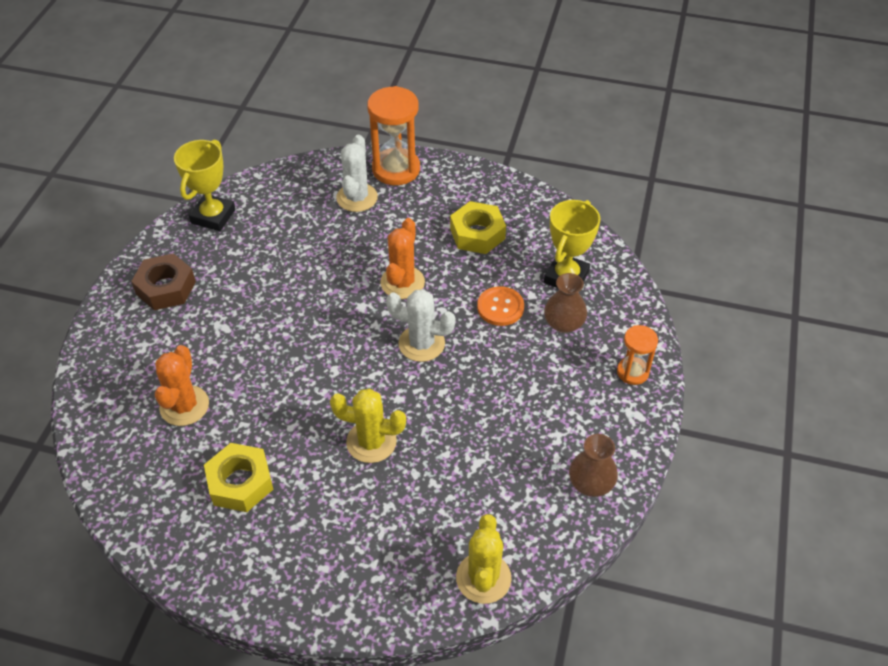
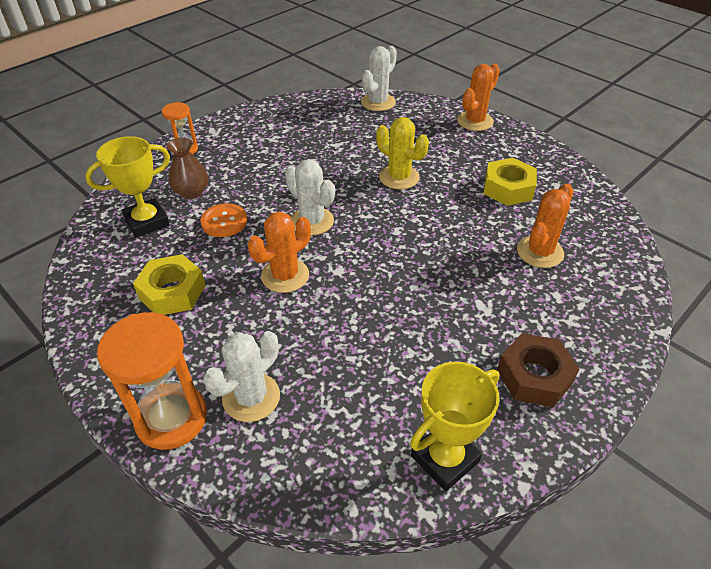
camera: 150 degrees left, 5 degrees down
yellow cactus [456,514,511,604] -> white cactus [361,46,397,111]
brown vase [569,434,618,497] -> none
none -> orange cactus [457,63,500,131]

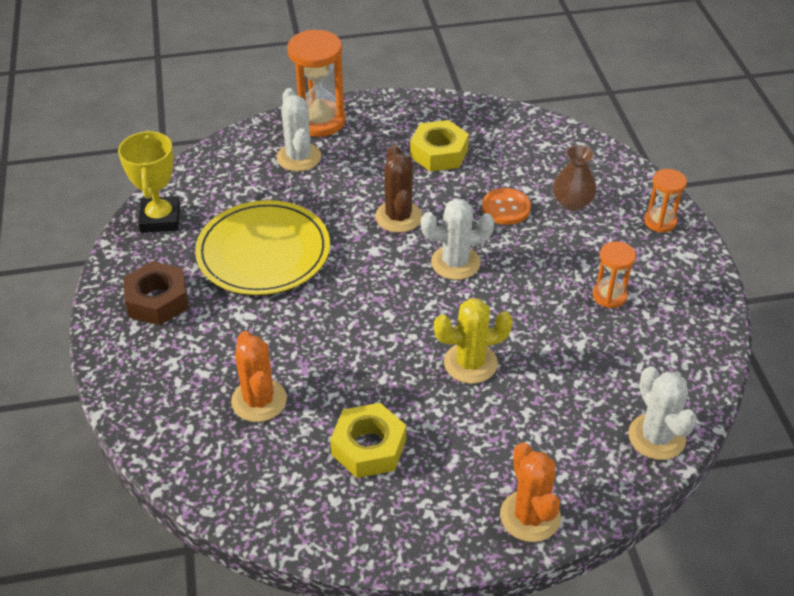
camera: 125 degrees right, 0 degrees up
yellow trophy [85,136,170,238] -> none
orange cactus [248,212,311,293] -> brown cactus [375,144,422,233]
none -> yellow plate [195,200,330,295]
none -> orange hourglass [593,241,636,308]

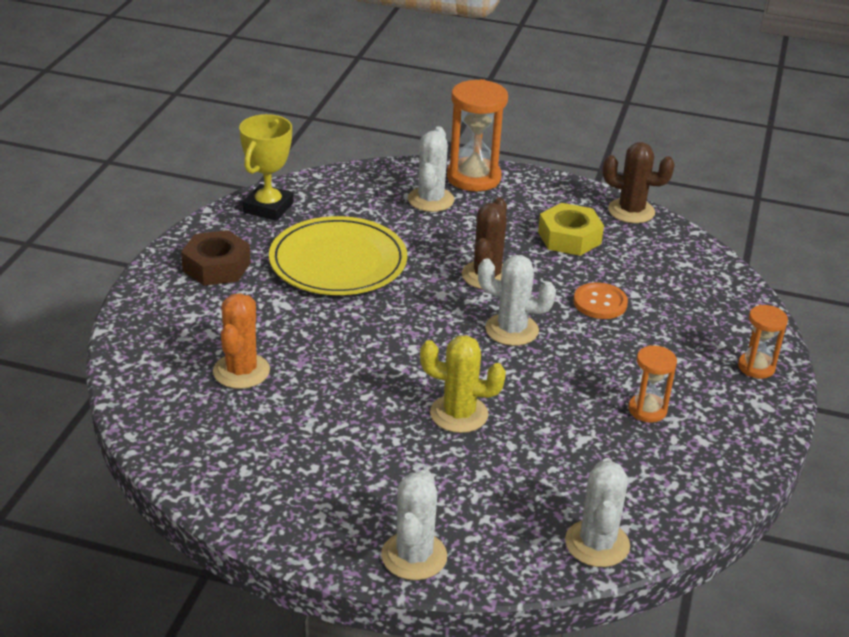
camera: 25 degrees right, 10 degrees down
yellow nut [330,403,406,478] -> none
orange cactus [500,442,561,542] -> white cactus [381,469,447,580]
brown vase [553,145,597,211] -> none
none -> brown cactus [603,142,675,223]

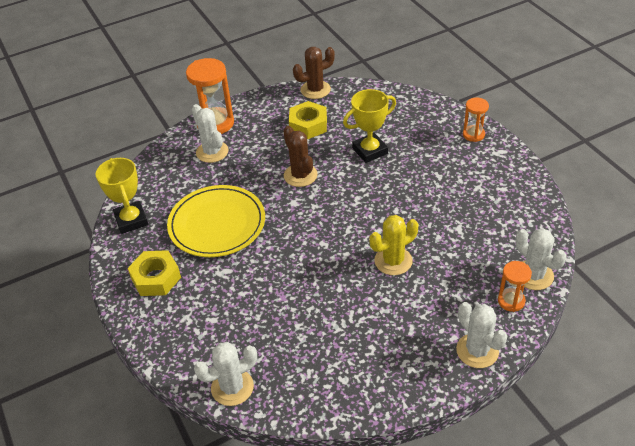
camera: 40 degrees left, 10 degrees up
brown nut [181,230,251,286] -> yellow nut [128,250,181,296]
orange cactus [213,293,270,389] -> none
white cactus [478,255,556,346] -> white cactus moved to [194,342,257,406]
orange button [574,282,628,319] -> yellow trophy [343,89,396,163]
orange hourglass [628,345,677,423] -> orange hourglass moved to [498,261,532,312]

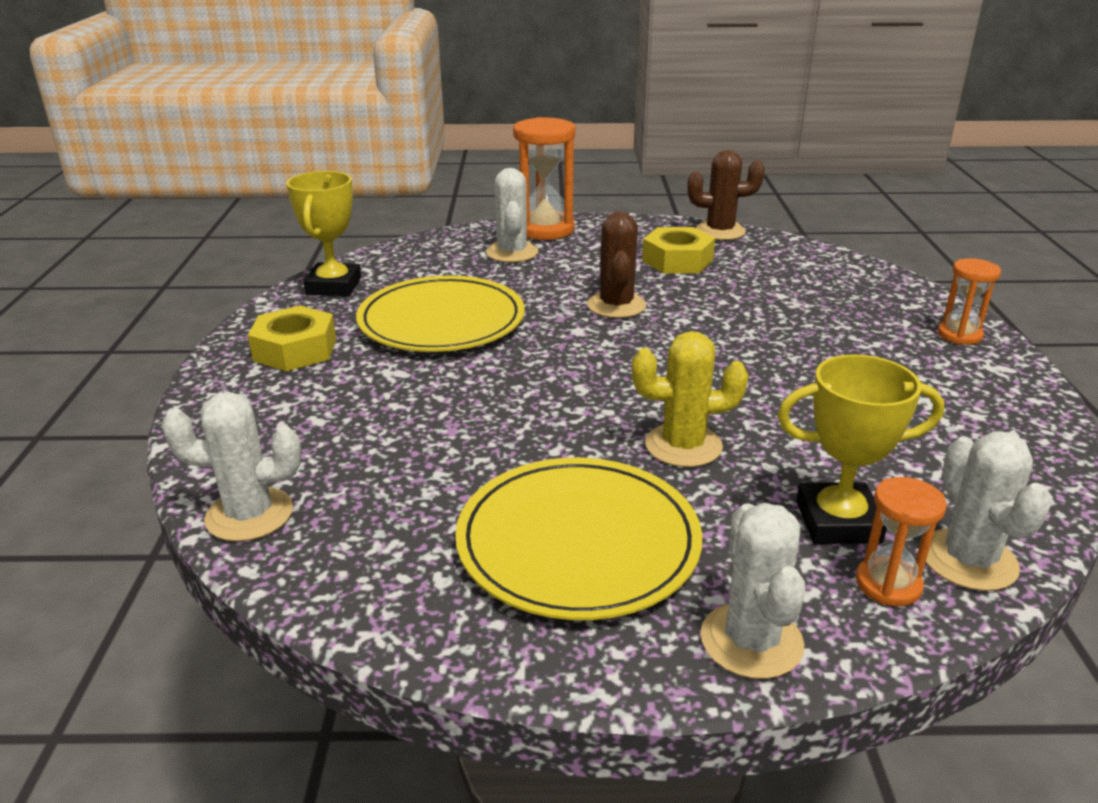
camera: 25 degrees right, 15 degrees down
yellow trophy [343,89,396,163] -> yellow trophy moved to [778,354,944,544]
none -> yellow plate [455,458,702,620]

